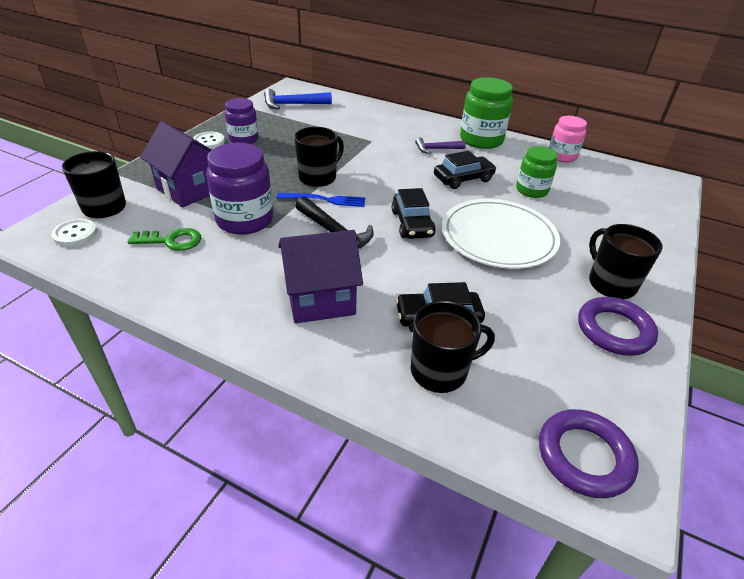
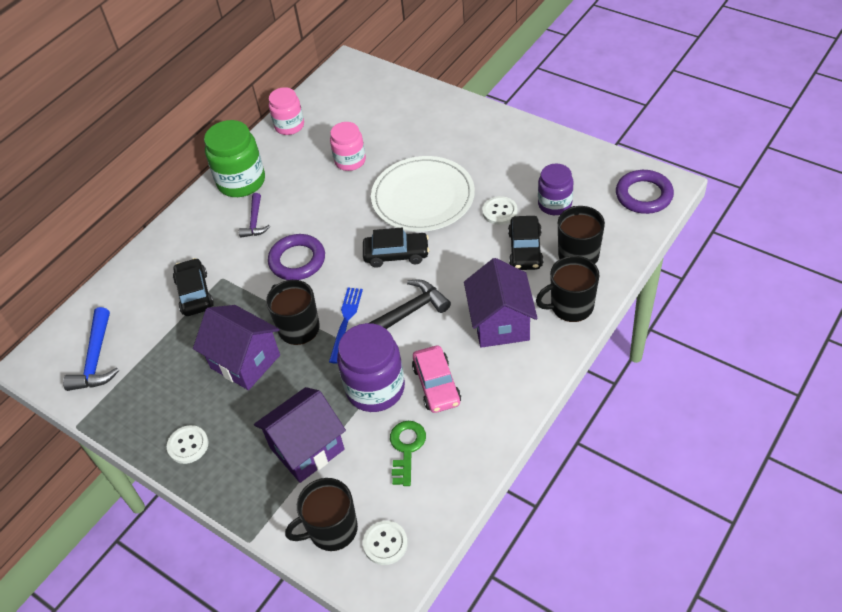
camera: 75 degrees left, 10 degrees up
purple jar [225,98,259,144] -> purple jar moved to [538,163,574,215]
black car [434,151,497,189] -> black car moved to [173,258,214,316]
green jar [516,146,558,198] -> pink jar [330,122,366,171]
purple ring [578,297,658,356] -> purple ring moved to [268,234,325,280]
black mug [589,224,663,299] -> black mug moved to [536,256,600,322]
none -> purple house [193,305,280,390]
none -> pink car [412,345,461,413]
none -> white button [482,196,518,225]

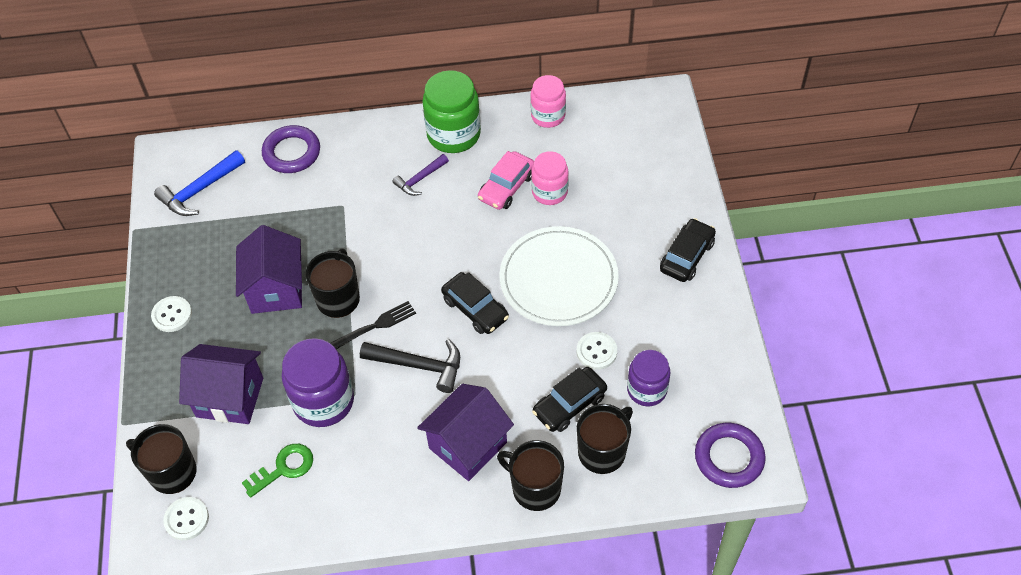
camera: 45 degrees right, 5 degrees up
black car [173,258,214,316] -> black car moved to [660,218,716,282]
purple ring [268,234,325,280] -> purple ring moved to [262,125,320,173]
blue fork [329,288,363,364] -> black fork [330,301,416,349]
pink car [412,345,461,413] -> pink car moved to [478,151,534,210]

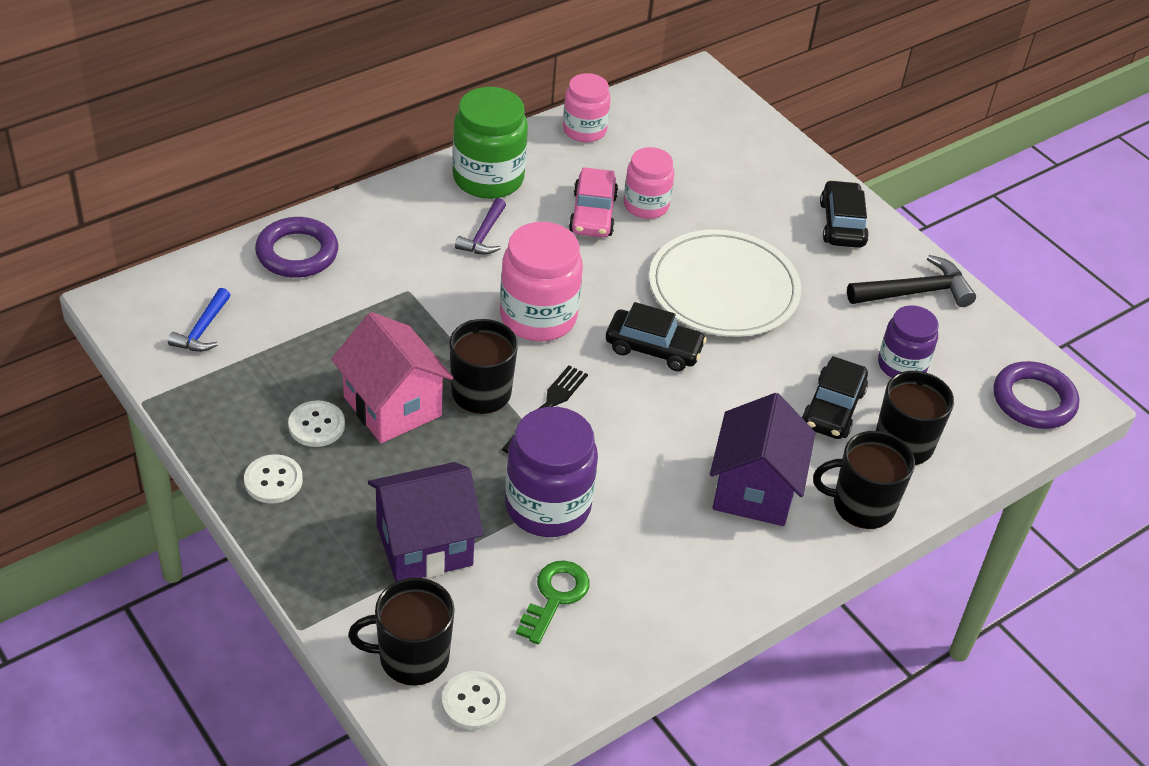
camera: 35 degrees left, 10 degrees down
blue hammer [154,150,245,216] -> blue hammer [168,288,230,352], size x0.64
purple house [236,225,302,314] -> pink house [331,312,453,443]
black hammer [360,339,460,393] -> black hammer moved to [847,255,976,307]
white button [577,332,617,370] -> white button moved to [288,400,345,447]
none -> pink jar [500,222,583,341]

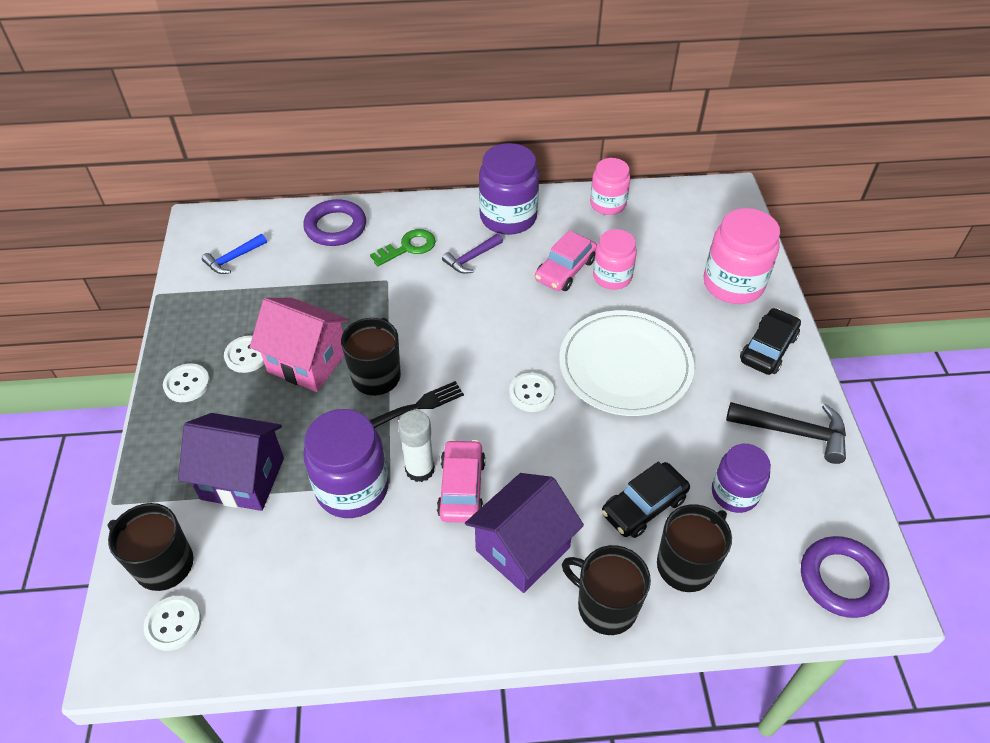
camera: 35 degrees right, 5 degrees up
pink house [331,312,453,443] -> pink house turned 60 degrees counterclockwise [250,298,349,392]
green jar [452,87,528,199] -> purple jar [479,143,539,235]
pink jar [500,222,583,341] -> pink jar moved to [703,208,780,304]
green key [516,561,589,644] -> green key moved to [370,229,436,266]
black car [606,302,707,371] -> white button [509,373,555,412]
none -> white glue stick [398,410,435,482]
none -> pink car [437,439,485,523]

